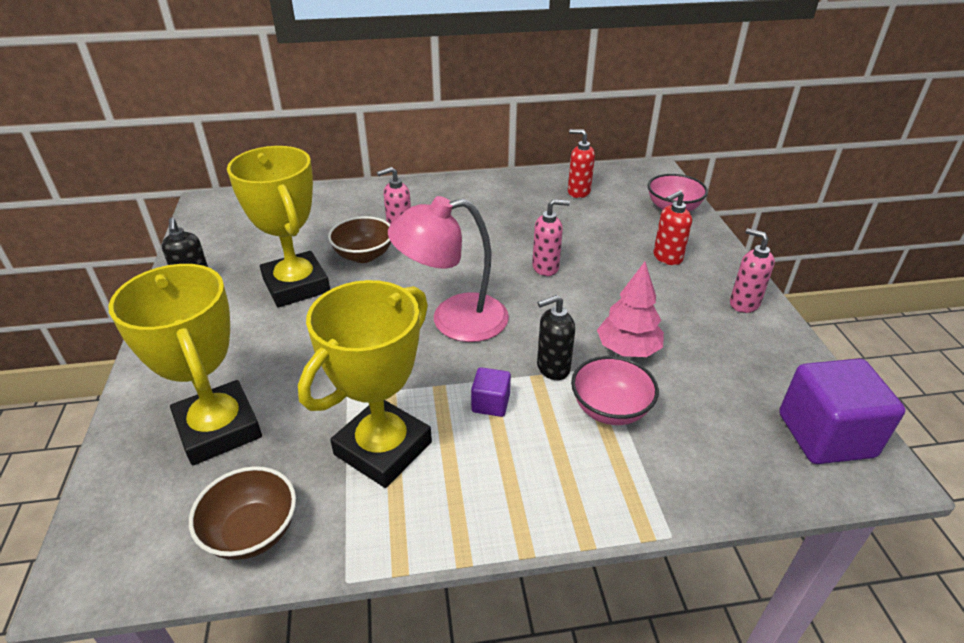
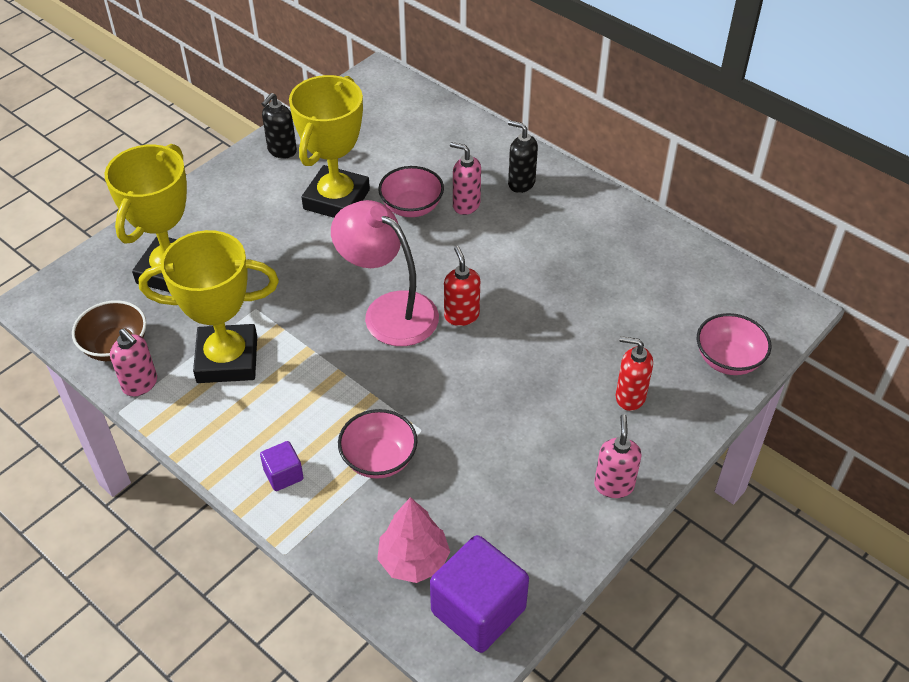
camera: 50 degrees right, 10 degrees up
brown bowl [328,216,391,263] -> pink bowl [378,166,444,217]
purple cube [471,367,511,417] -> purple cube moved to [260,441,304,491]
pink soap dispenser [532,199,570,276] -> pink soap dispenser moved to [110,328,157,396]
black soap dispenser [537,295,575,380] -> black soap dispenser moved to [508,120,538,193]
red soap dispenser [568,129,595,198] -> red soap dispenser moved to [444,246,480,326]
pink tree [597,262,664,357] -> pink tree moved to [377,497,450,583]

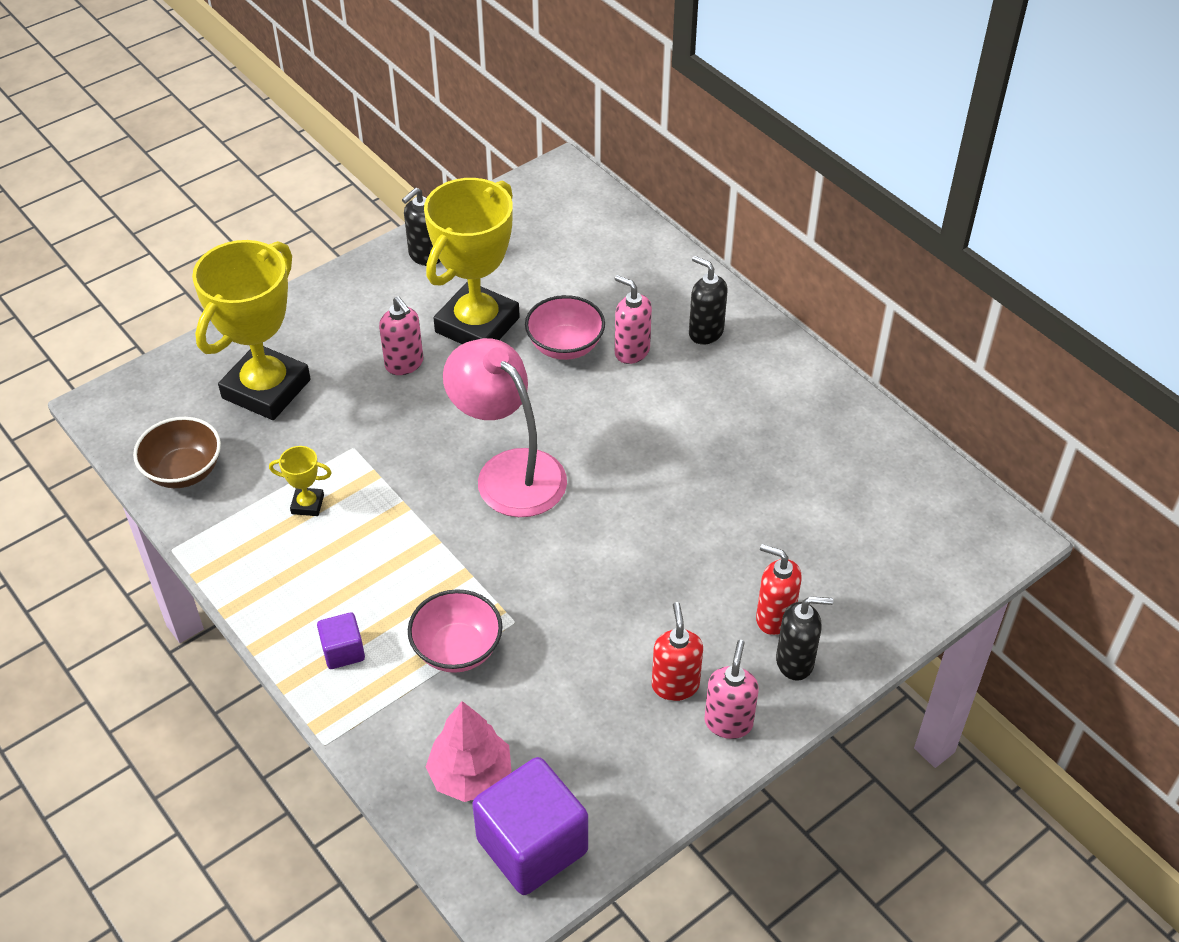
camera: 10 degrees right, 0 degrees up
pink soap dispenser [110,328,157,396] -> pink soap dispenser moved to [379,296,423,375]
yellow trophy [139,230,279,383] -> yellow trophy [269,446,332,516], size x0.40
red soap dispenser [444,246,480,326] -> red soap dispenser moved to [652,602,703,701]
pink bowl [697,313,771,375] -> none
none -> black soap dispenser [776,596,833,681]

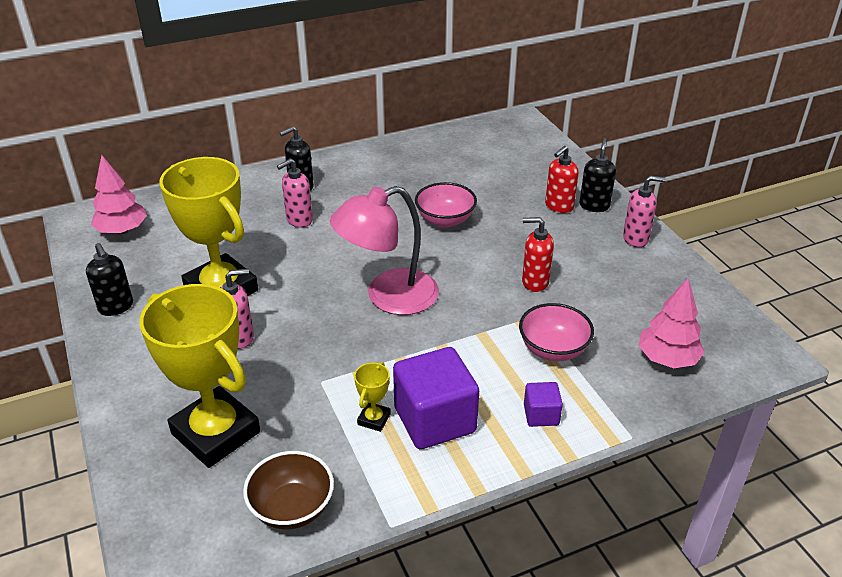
camera: 75 degrees left, 10 degrees down
purple cube [472,757,588,895] -> purple cube moved to [393,347,479,449]
pink bowl [525,295,605,360] -> pink bowl moved to [415,182,477,228]
red soap dispenser [652,602,703,701] -> red soap dispenser moved to [522,217,554,292]
pink soap dispenser [704,640,759,739] -> pink soap dispenser turned 150 degrees clockwise [623,176,666,247]
none -> pink tree [91,155,147,234]

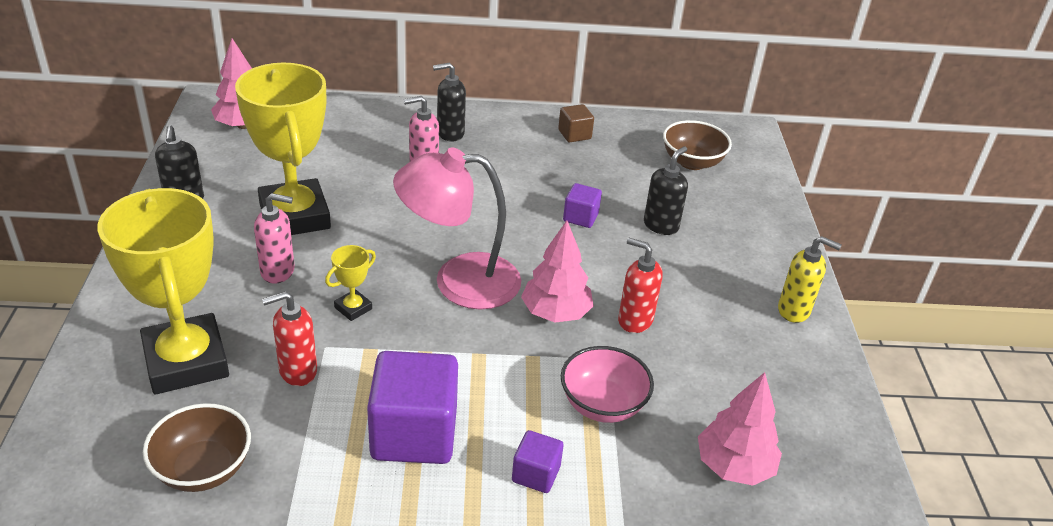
camera: 20 degrees right, 0 degrees up
yellow trophy [354,362,391,432] -> yellow trophy moved to [325,245,376,321]
pink bowl [415,182,477,228] -> purple cube [563,183,602,228]
red soap dispenser [545,146,579,213] -> red soap dispenser moved to [262,291,317,386]
black soap dispenser [580,138,616,212] -> black soap dispenser moved to [644,146,688,235]
pink soap dispenser [623,176,666,247] -> yellow soap dispenser [778,236,842,323]
none -> pink tree [521,221,594,323]
none -> brown cube [558,104,594,142]
none -> brown bowl [663,120,732,170]

